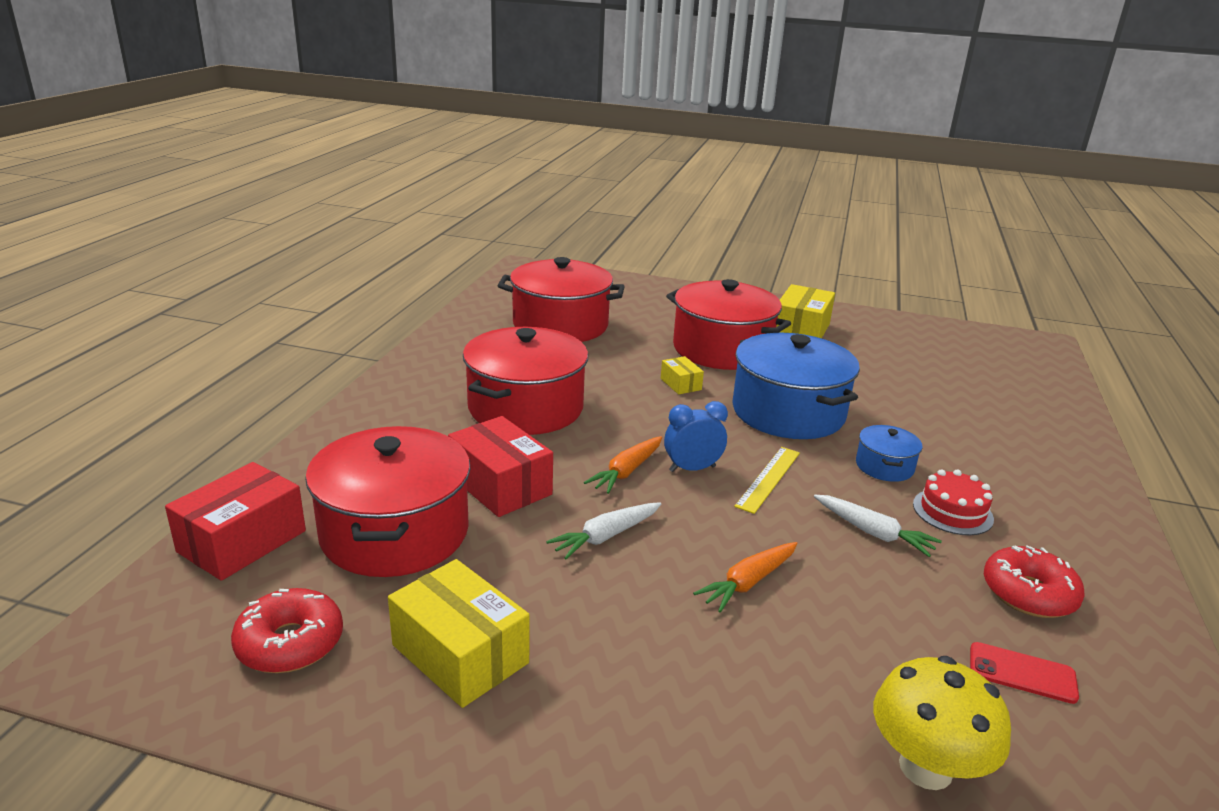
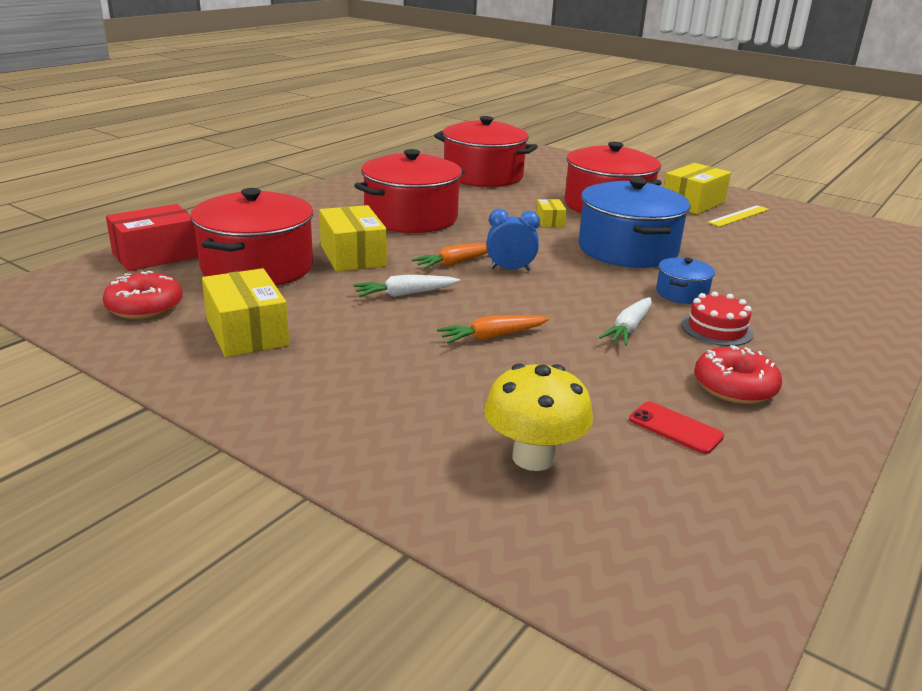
camera: 20 degrees right, 0 degrees up
red box [448,416,553,517] -> yellow box [319,205,387,271]
yellow ruler [734,447,800,514] -> yellow ruler moved to [707,205,769,227]
white carrot [814,495,942,557] -> white carrot turned 60 degrees clockwise [599,297,652,346]

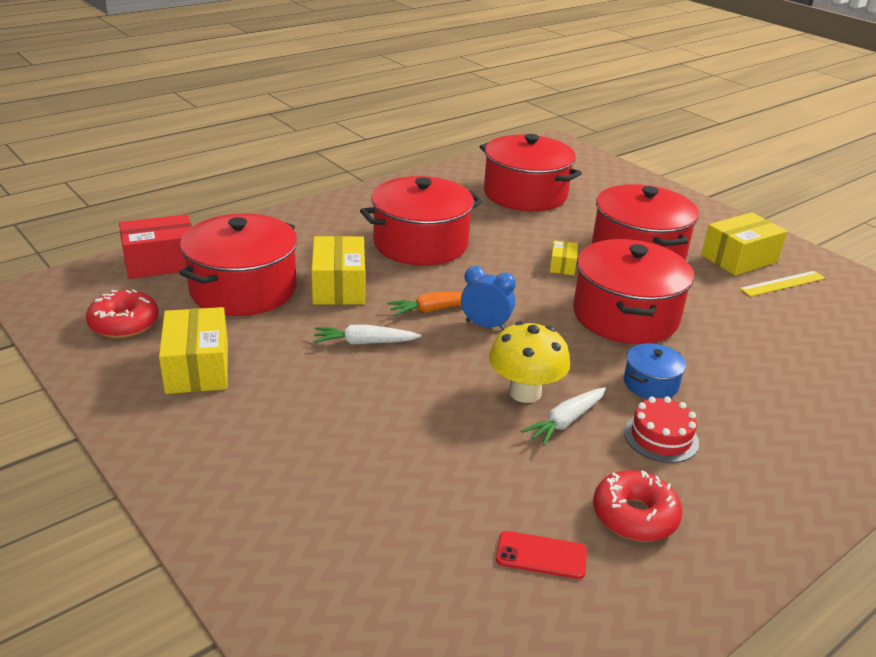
camera: 15 degrees right, 5 degrees up
orange carrot [437,315,549,343] -> none
yellow mushroom [484,363,593,471] -> yellow mushroom moved to [489,321,570,403]
blue pot [579,178,691,268] -> red pot [573,239,694,344]
red phone [629,402,724,454] -> red phone turned 45 degrees counterclockwise [496,531,587,579]

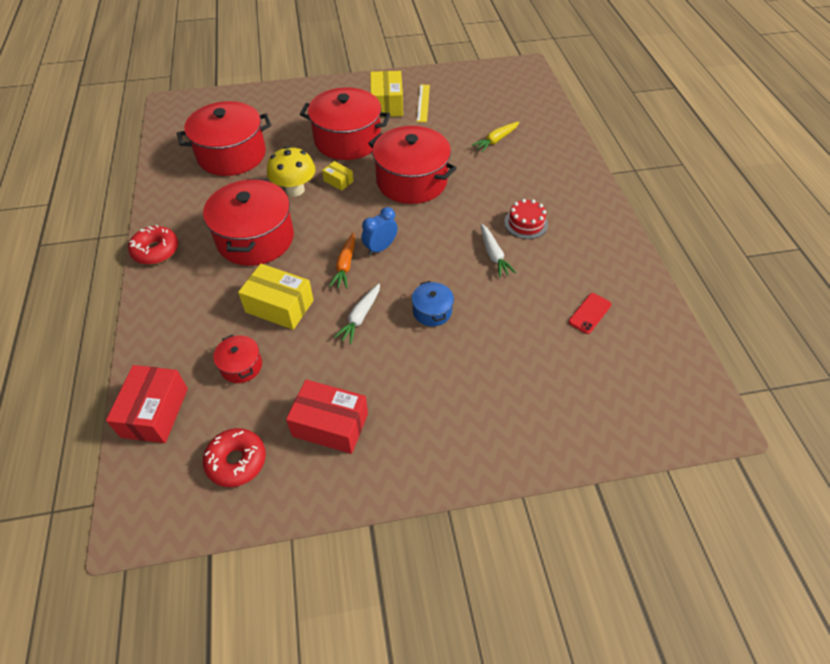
camera: 60 degrees left, 20 degrees up
yellow box [159,307,228,394] -> red box [286,380,368,454]
red pot [179,213,297,316] -> red pot [213,335,262,383], size x0.46
yellow mushroom [489,321,570,403] -> yellow mushroom moved to [267,146,316,197]
red donut [593,470,682,542] -> red donut moved to [128,225,178,265]
blue pot [624,343,686,399] -> blue pot moved to [412,281,454,326]
none -> yellow carrot [472,122,519,152]

